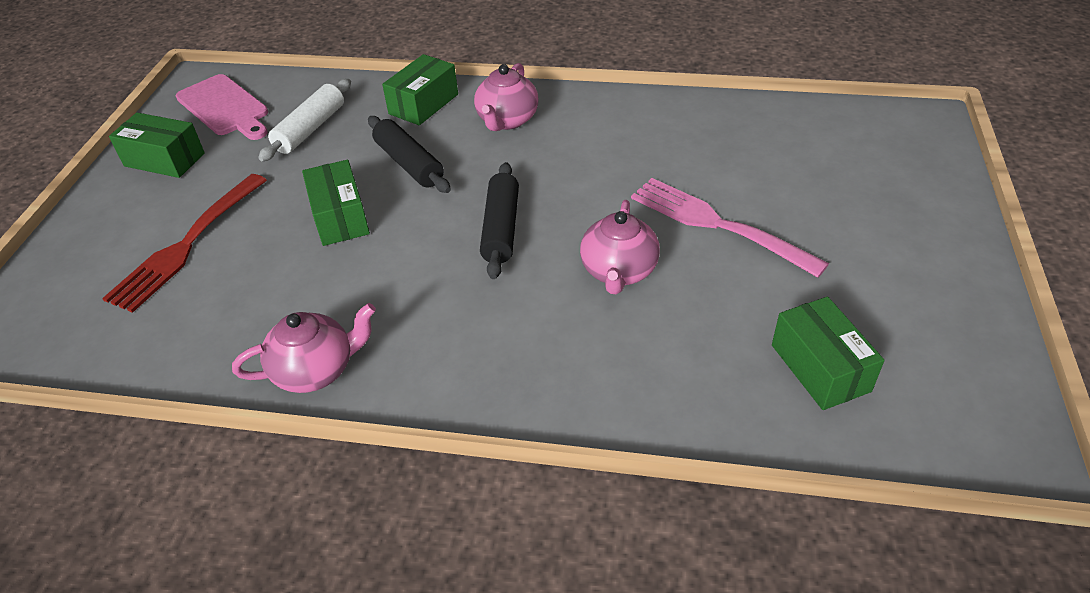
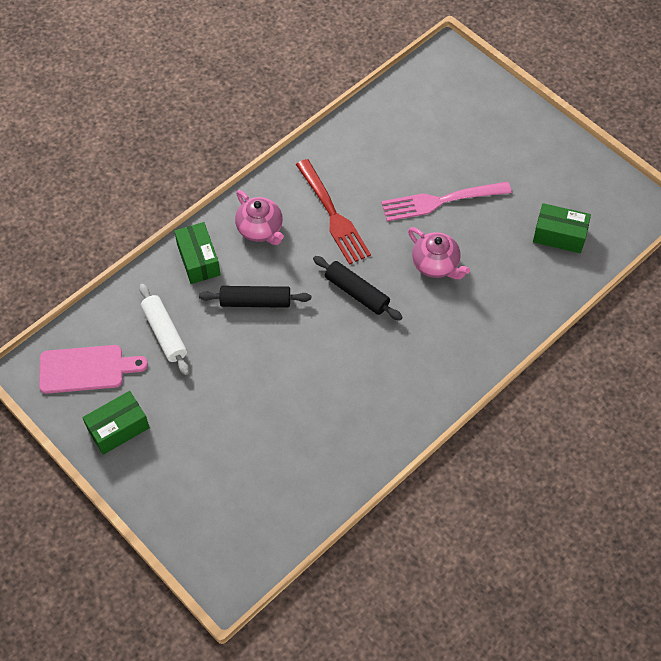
camera: 55 degrees left, 15 degrees up
red fork [102,174,267,313] -> red fork moved to [296,159,371,265]
pink teapot [232,303,376,393] -> none
green box [302,160,370,246] -> none

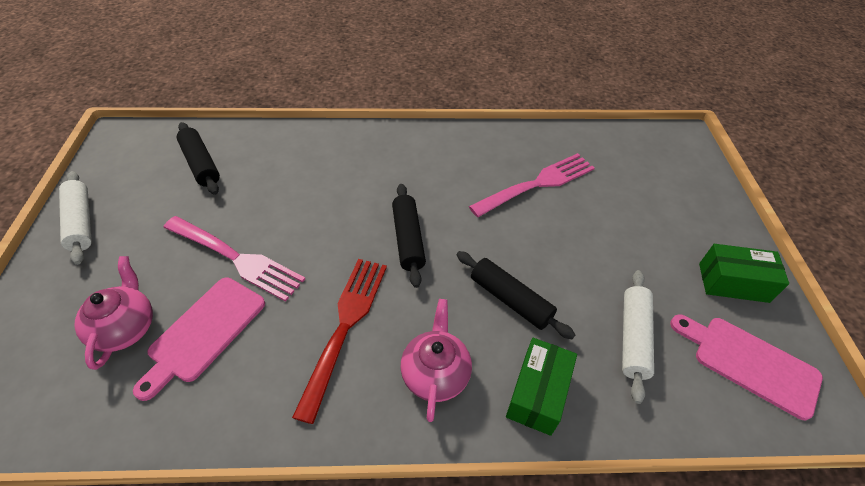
camera: 140 degrees left, 10 degrees down
pink teapot [408,227,470,279] -> pink teapot moved to [74,256,153,370]
green box [533,203,591,253] -> black rolling pin [177,122,220,195]
none -> white rolling pin [59,171,92,265]
none -> pink cutting board [133,277,265,401]
none -> pink fork [469,153,595,217]

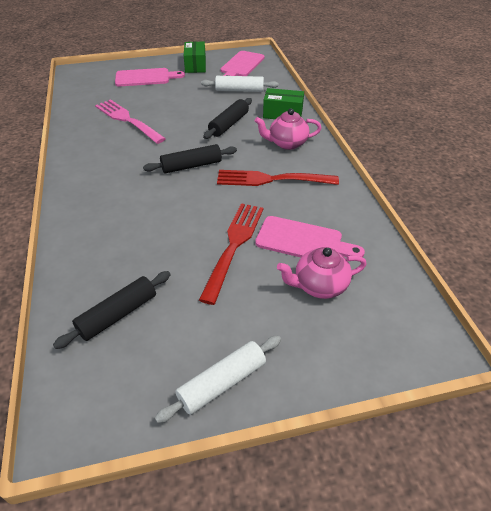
camera: 100 degrees left, 5 degrees down
pink fork [163,216,305,302] -> red fork [199,203,263,305]
none -> pink cutting board [115,68,185,86]

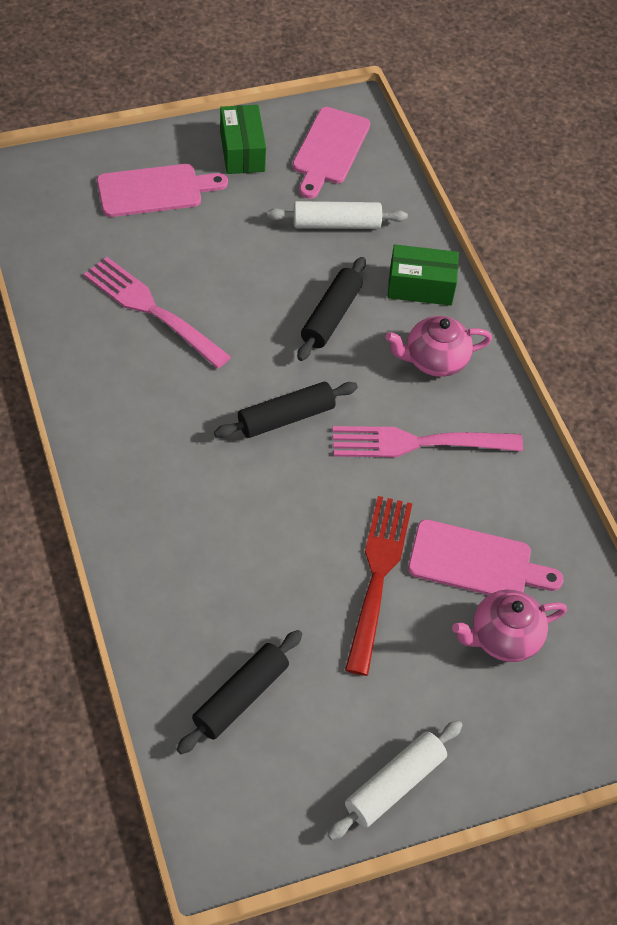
camera: 10 degrees left, 10 degrees up
red fork [217,170,339,186] -> pink fork [332,426,523,458]

